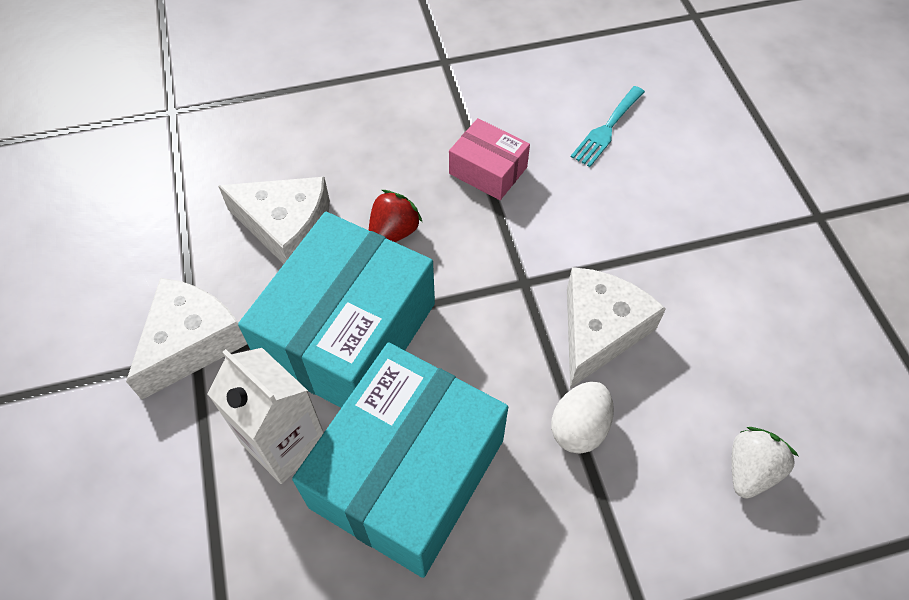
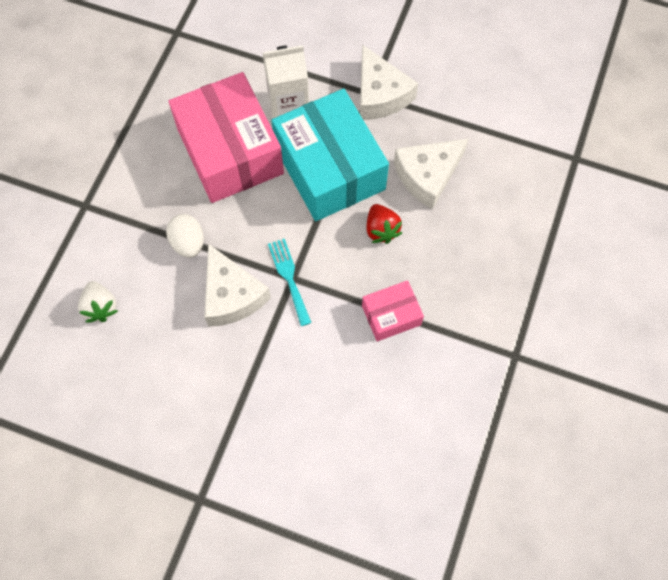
camera: 125 degrees right, 10 degrees up
turquoise box [292,343,508,578] -> pink box [168,72,284,203]
turquoise fork [571,86,645,167] -> turquoise fork moved to [268,239,311,326]

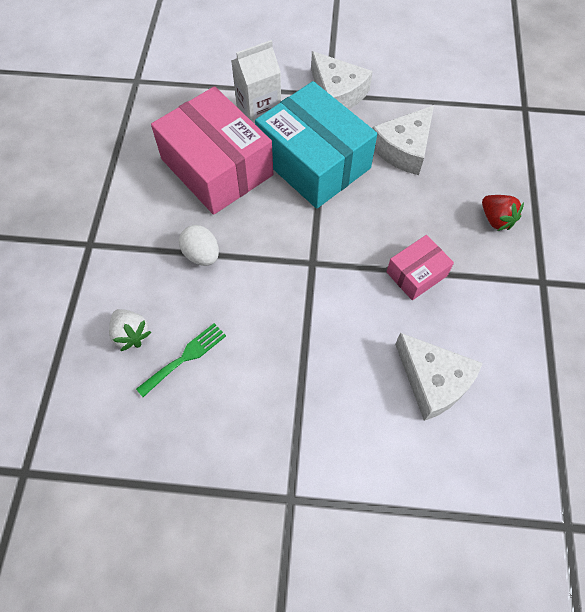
camera: 15 degrees left, 5 degrees down
white cheese [204,244,271,327] -> white cheese moved to [395,333,483,421]
turquoise fork [268,239,311,326] -> none
red strawberry [366,204,402,244] -> red strawberry moved to [482,195,524,231]
none -> green fork [136,323,226,397]

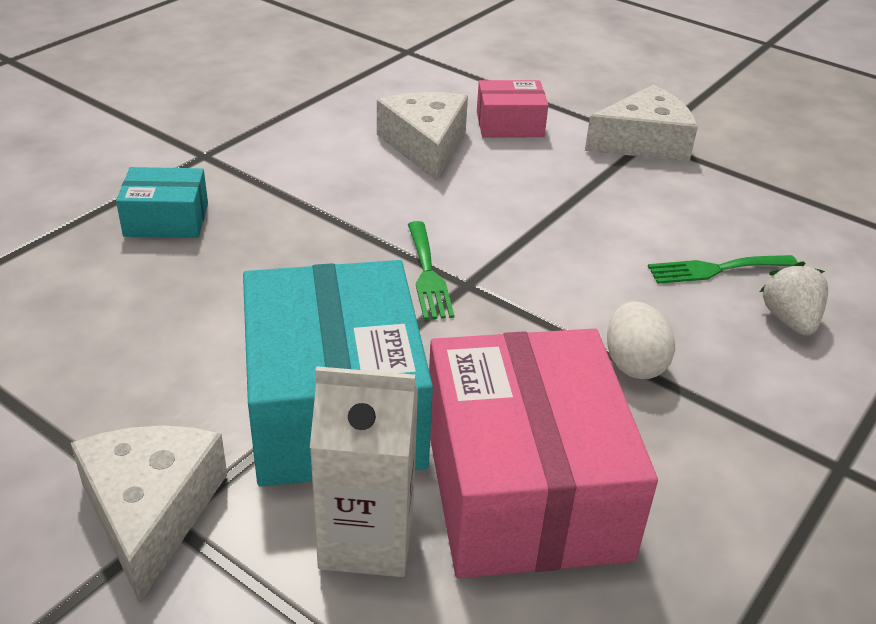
camera: 150 degrees left, 25 degrees down
white cheese [372,105,434,175] -> white cheese moved to [585,85,698,162]
pink box [387,235,454,300] -> pink box moved to [477,80,548,137]
red strawberry [482,195,524,231] -> turquoise box [116,167,208,238]
none -> green fork [408,221,454,320]

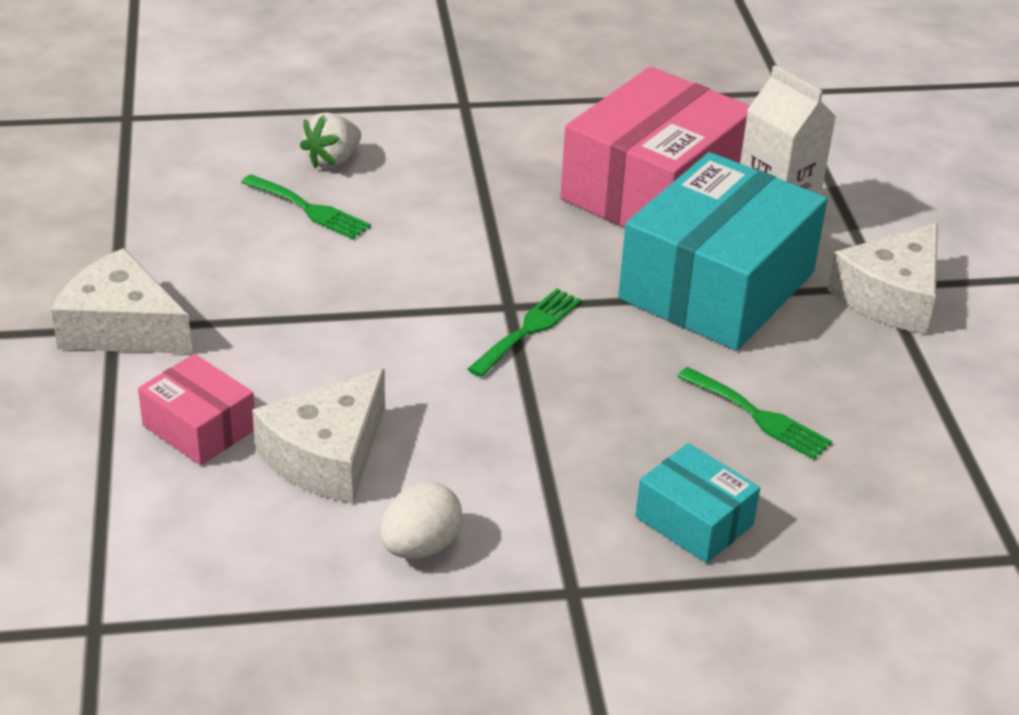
camera: 135 degrees left, 0 degrees up
white egg [607,302,675,379] -> white egg moved to [380,482,463,559]
none -> green fork [677,367,832,460]

